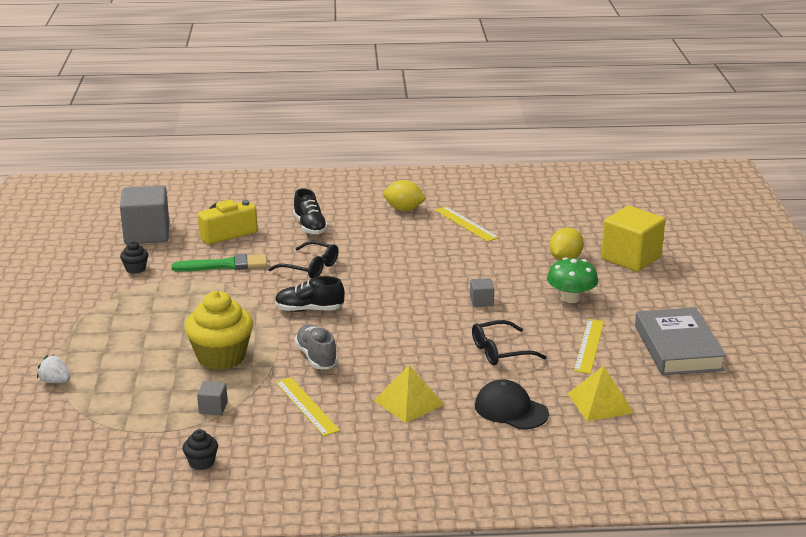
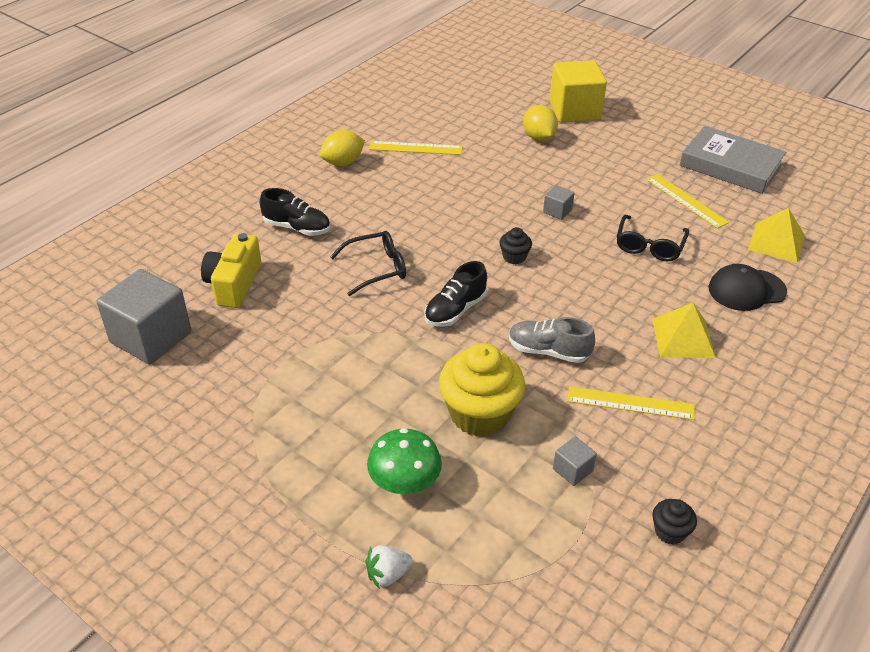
camera: 50 degrees left, 15 degrees up
black cupcake [120,241,148,274] -> black cupcake moved to [499,227,532,264]
green brush [171,254,267,271] -> none
green mushroom [547,257,598,303] -> green mushroom moved to [367,428,442,494]

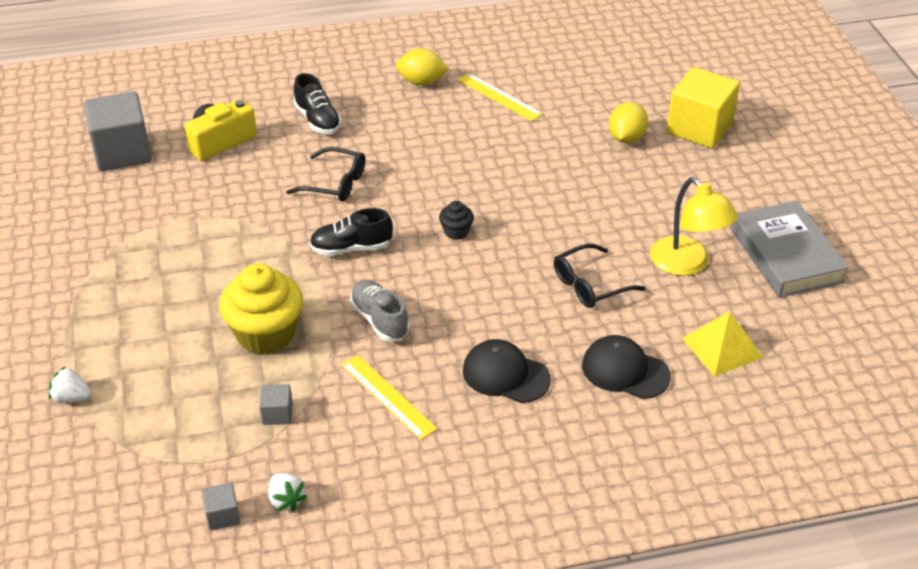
camera: 40 degrees right, 0 degrees up
green mushroom [367,428,442,494] -> none
grey cube [543,185,575,220] -> grey cube moved to [202,483,240,531]
yellow ruler [646,174,729,229] -> yellow lamp [650,177,738,276]
yellow pyramid [652,303,716,358] -> black cap [463,339,551,403]
black cupcake [652,499,697,544] -> white strawberry [268,473,307,512]

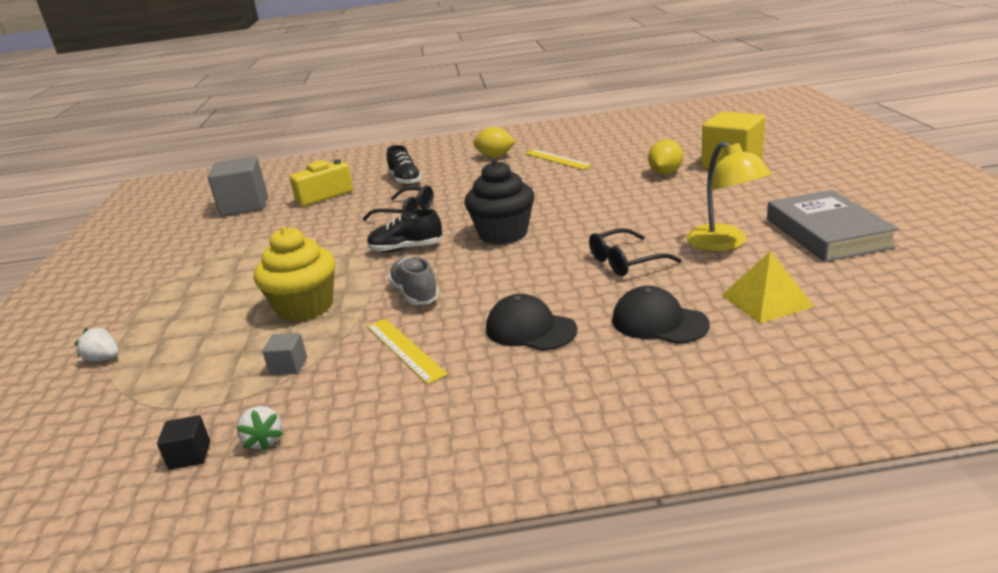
camera: 10 degrees right, 15 degrees down
grey cube [202,483,240,531] -> black cube [157,415,210,470]
black cupcake [439,201,474,240] -> black cupcake [464,160,534,245], size x2.17

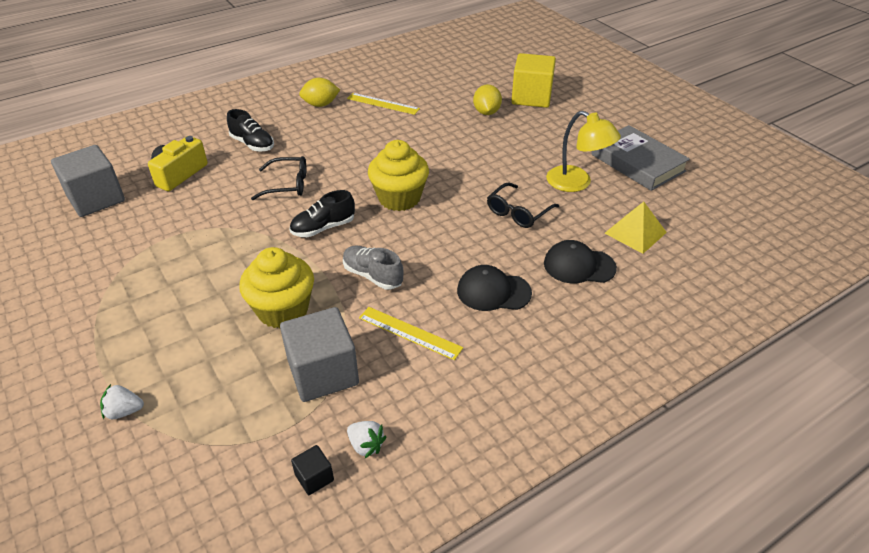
camera: 30 degrees left, 15 degrees up
grey cube [262,333,307,375] -> grey cube [280,307,359,402], size x2.26
black cupcake [464,160,534,245] -> yellow cupcake [368,140,429,211]

